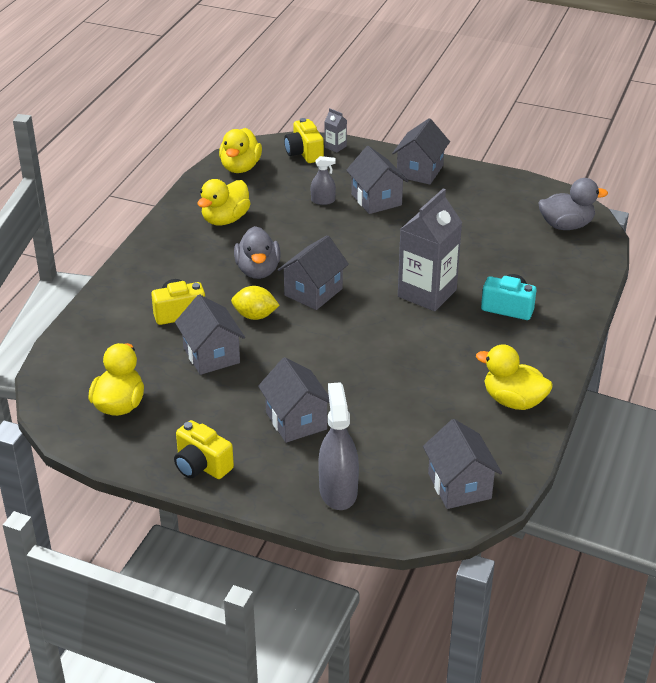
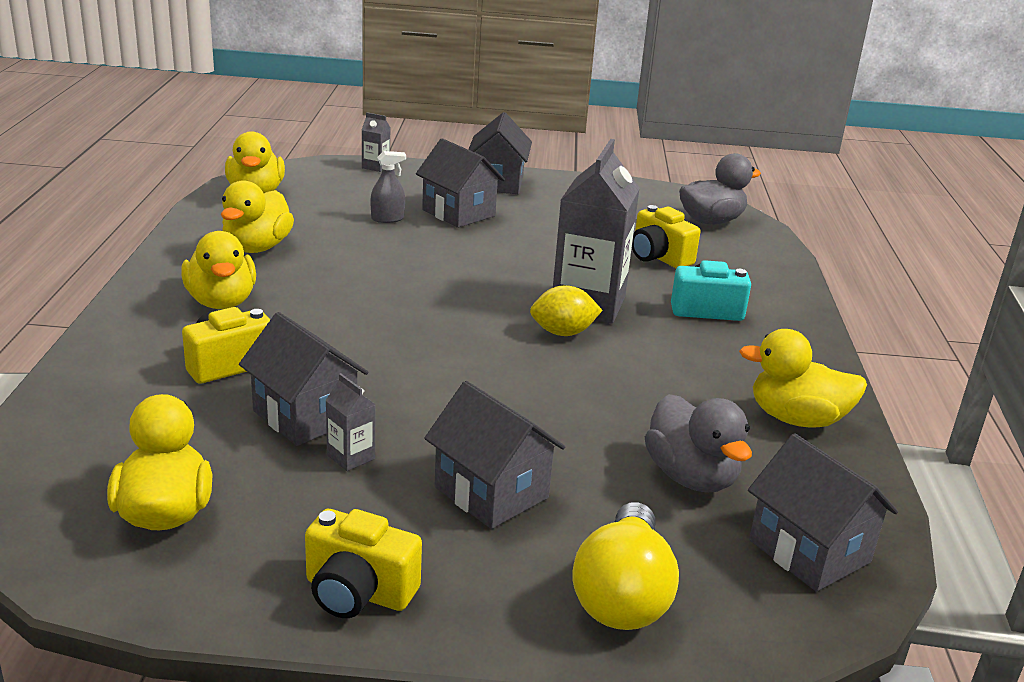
camera: 20 degrees left, 10 degrees down
yellow lemon [231,286,280,320] -> yellow lemon moved to [530,285,603,336]
grey duck [234,226,281,279] -> grey duck moved to [645,394,752,493]
grey house [278,235,349,310] -> none
yellow camera [284,118,324,163] -> yellow camera moved to [632,205,701,269]
grey spray bottle [318,382,359,510] -> yellow light bulb [572,502,679,630]
none -> yellow duck [181,231,256,309]
none -> grey carton [325,373,376,471]

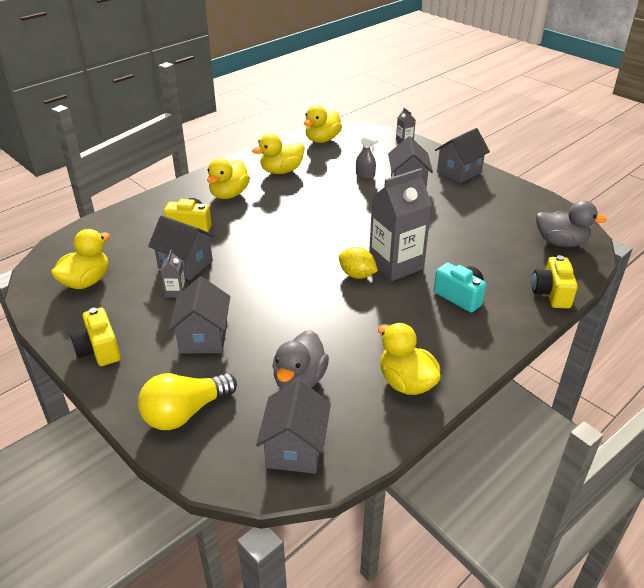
camera: 45 degrees right, 10 degrees up
grey house [239,312,368,446] -> grey house turned 60 degrees counterclockwise [148,215,215,280]
yellow camera [632,205,701,269] -> yellow camera moved to [532,255,578,309]

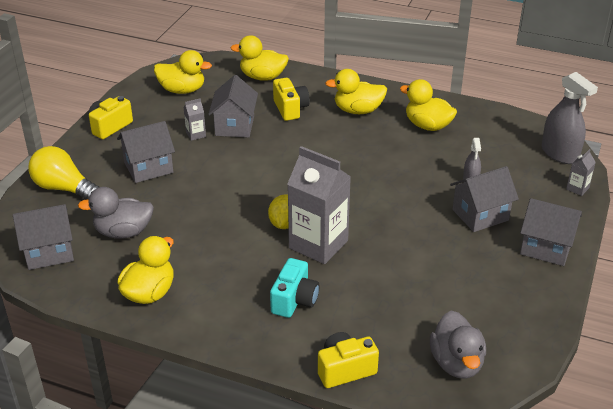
camera: 65 degrees right, 0 degrees up
yellow duck [304,105,342,143] -> yellow duck moved to [230,35,289,81]
none -> grey spray bottle [542,72,598,164]

